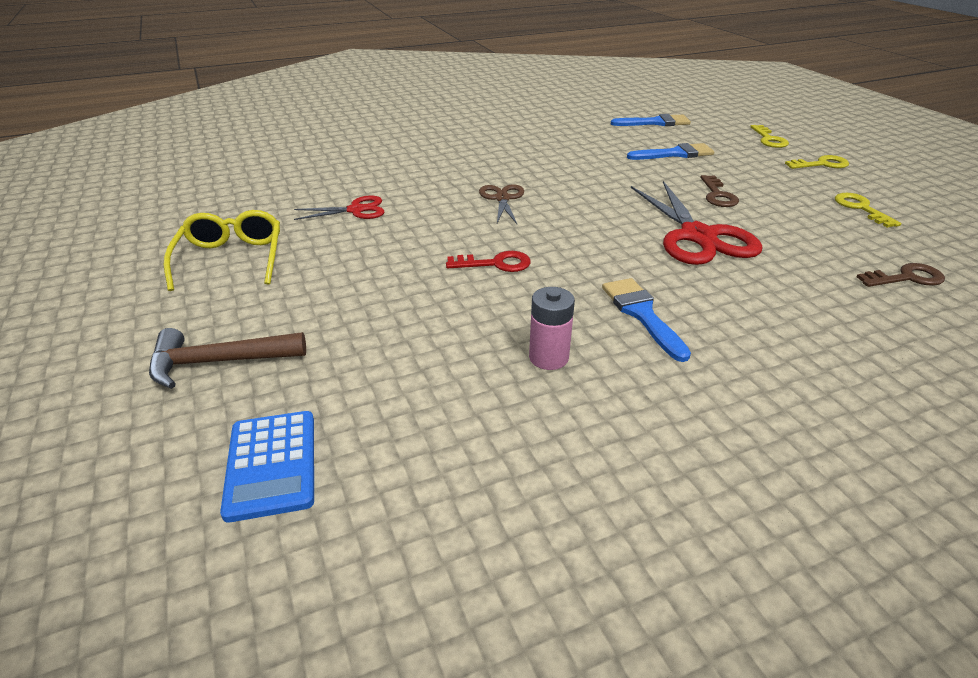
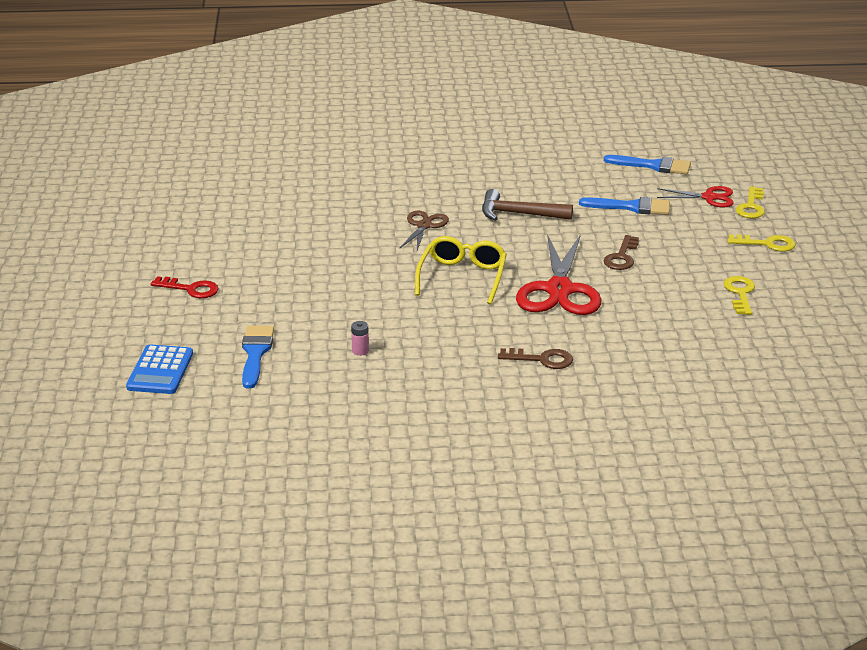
camera: 20 degrees right, 5 degrees down
brown hammer [149,328,306,389] -> brown hammer moved to [482,189,573,221]
yellow glasses [164,210,280,291] -> yellow glasses moved to [415,236,507,304]
red scissors [294,195,384,220] -> red scissors moved to [657,186,734,208]
red key [446,251,531,272] -> red key moved to [151,276,219,298]
pink battery [529,287,575,370] -> pink battery [351,321,369,356], size x0.60
blue brush [602,278,691,362] -> blue brush moved to [242,326,274,389]
brown key [857,263,945,287] -> brown key moved to [498,348,573,369]

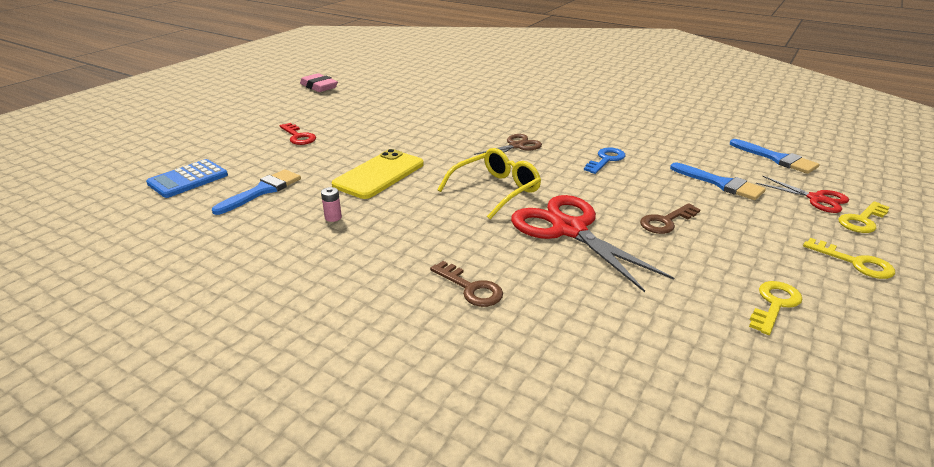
camera: 35 degrees right, 0 degrees up
brown hammer [482,189,573,221] -> blue key [584,148,625,174]
red scissors [516,234,602,315] -> red scissors turned 105 degrees clockwise [511,195,674,292]
none -> pink eraser [300,73,338,92]
none -> yellow phone [332,149,424,199]

